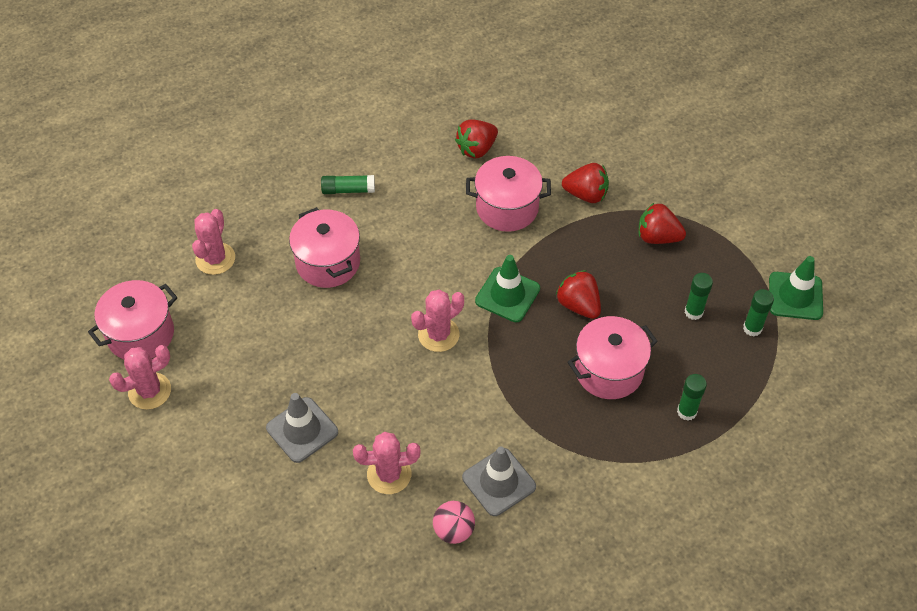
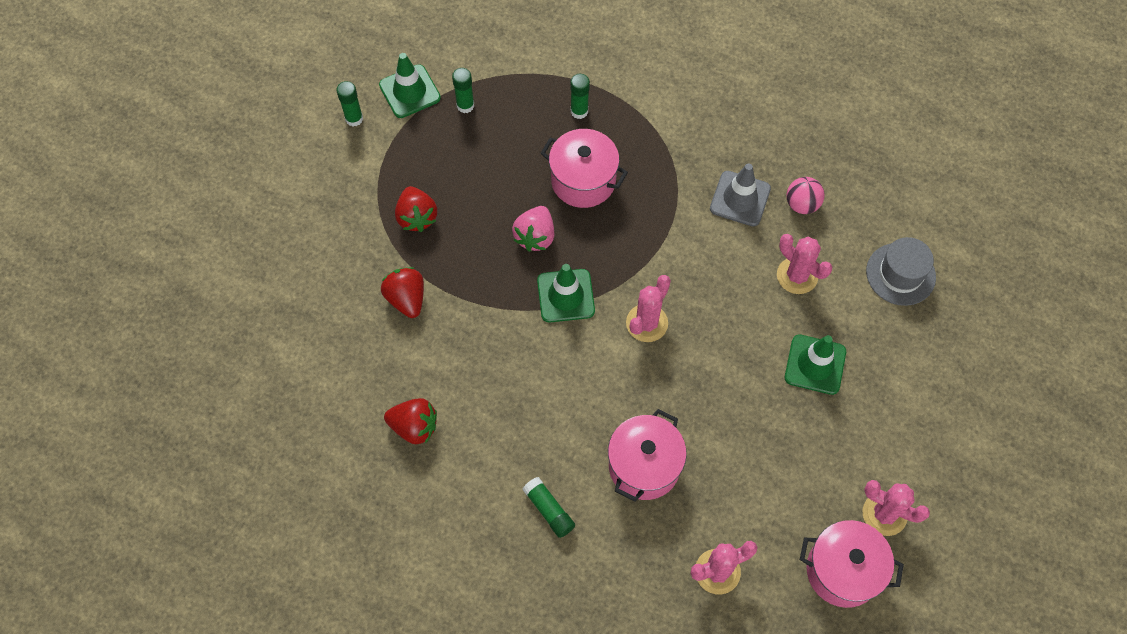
camera: 125 degrees left, 10 degrees up
grey traffic cone [266,393,338,463] -> green traffic cone [785,334,846,395]
pink cactus [411,290,464,352] -> pink cactus turned 75 degrees counterclockwise [626,275,671,342]
pink pot [466,156,551,232] -> none
red strawberry [556,270,601,319] -> pink strawberry [512,206,554,252]
green glue stick [685,273,713,320] -> green glue stick moved to [336,81,363,126]
none -> grey hat [866,237,936,306]

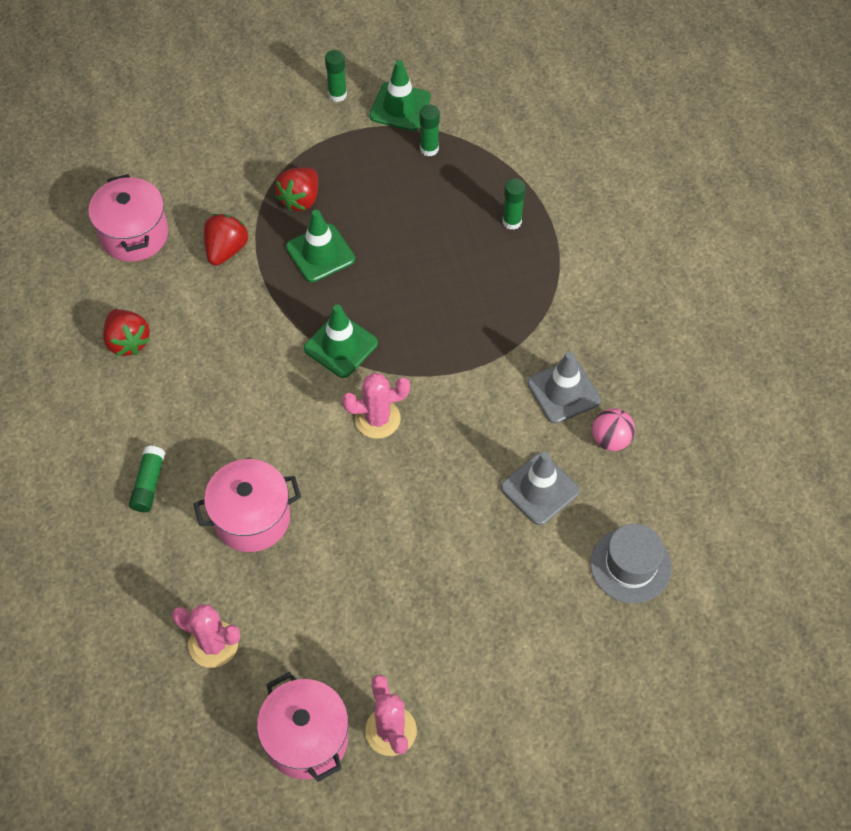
camera: 45 degrees right, 5 degrees down
pink strawberry [512,206,554,252] -> none
pink pot [541,129,628,208] -> pink pot moved to [88,174,168,262]
pink cactus [777,234,832,294] -> grey traffic cone [501,452,580,525]
green traffic cone [785,334,846,395] -> green traffic cone moved to [286,210,355,282]

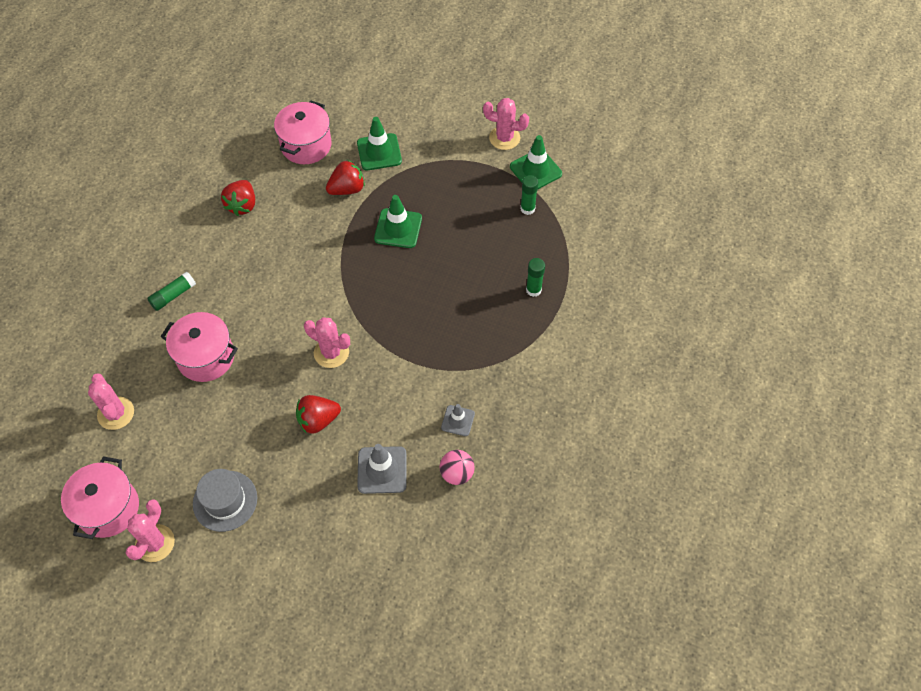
camera: 40 degrees right, 0 degrees up
red strawberry [275,168,318,211] -> red strawberry moved to [296,395,341,434]
green traffic cone [304,305,378,378] -> green traffic cone moved to [357,117,402,170]
green glue stick [325,50,347,102] -> pink cactus [483,98,529,150]
grey traffic cone [527,351,601,424] -> grey traffic cone [441,404,475,436], size x0.61
grey hat [590,524,672,603] -> grey hat moved to [193,469,257,532]

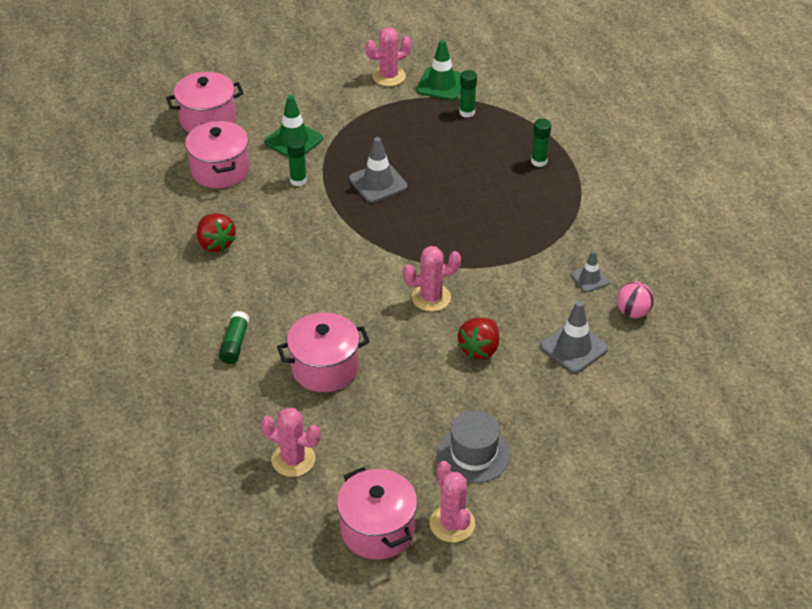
camera: 40 degrees left, 15 degrees down
red strawberry [326,160,365,195] -> green glue stick [287,137,307,186]
green traffic cone [374,195,422,248] -> grey traffic cone [349,137,408,203]
none -> pink pot [166,72,244,133]

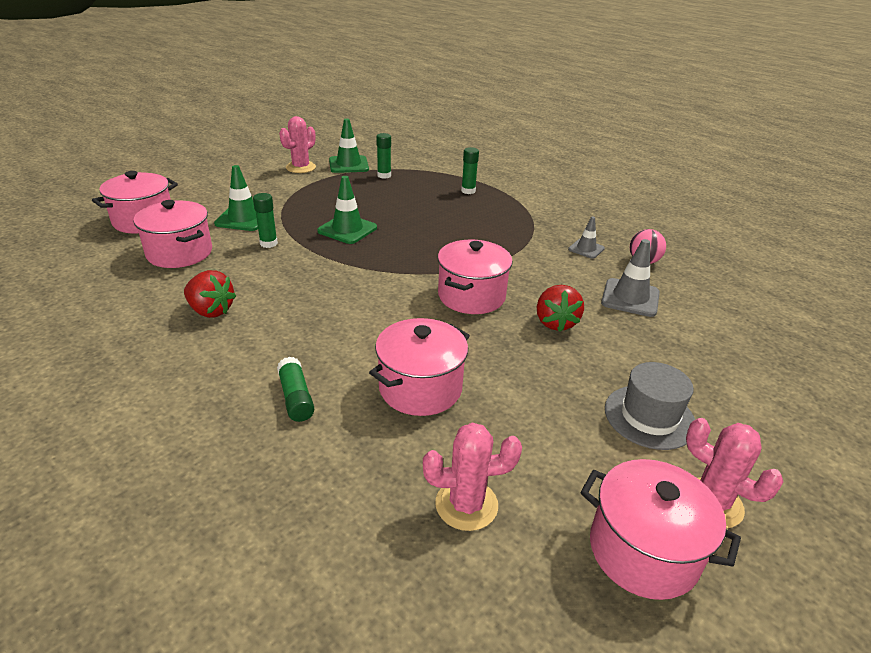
camera: 30 degrees left, 10 degrees down
grey traffic cone [349,137,408,203] -> green traffic cone [317,176,377,244]
pink cactus [403,246,461,312] -> pink pot [438,240,513,314]

